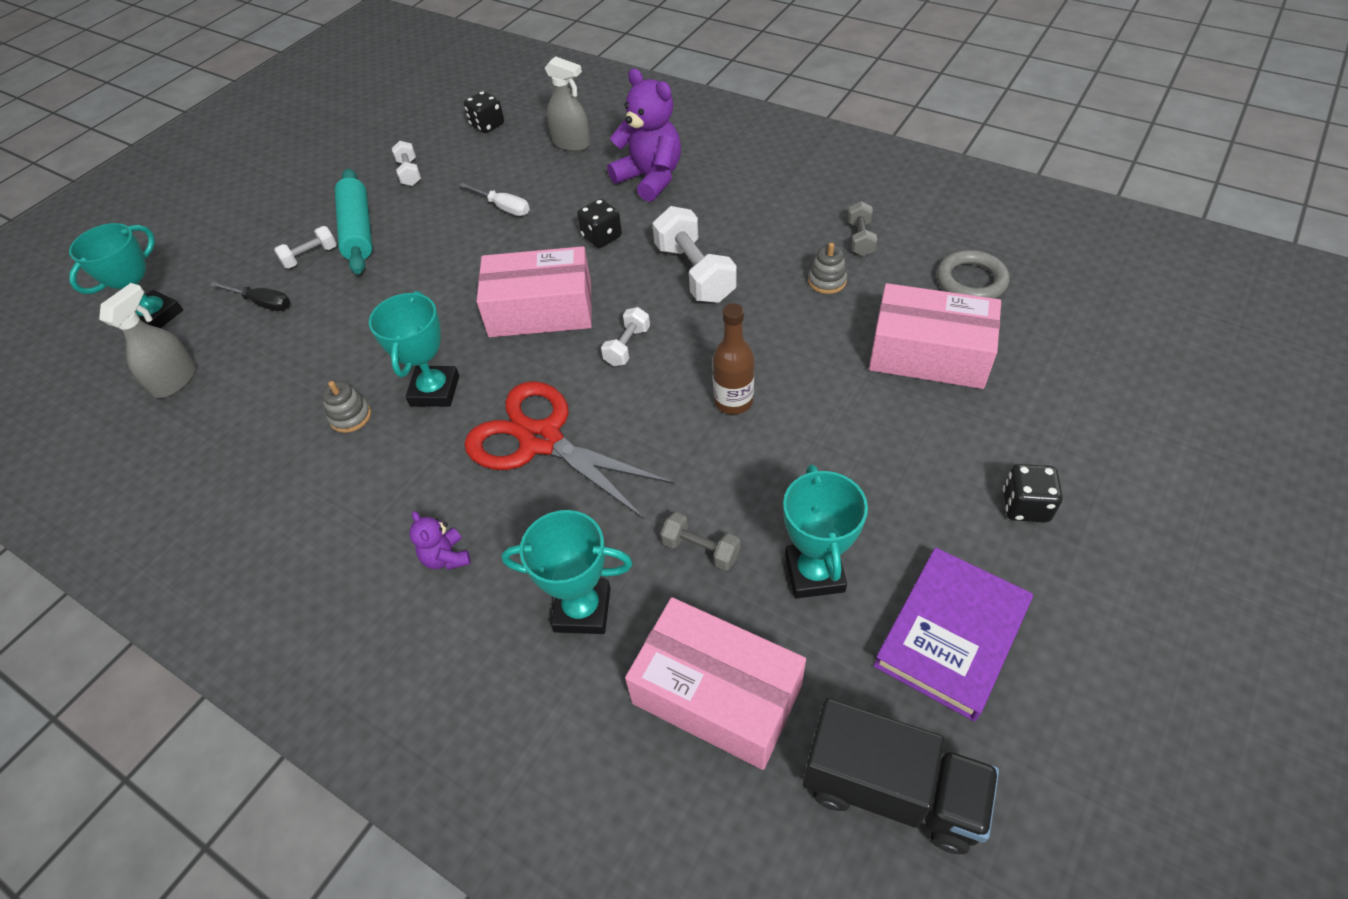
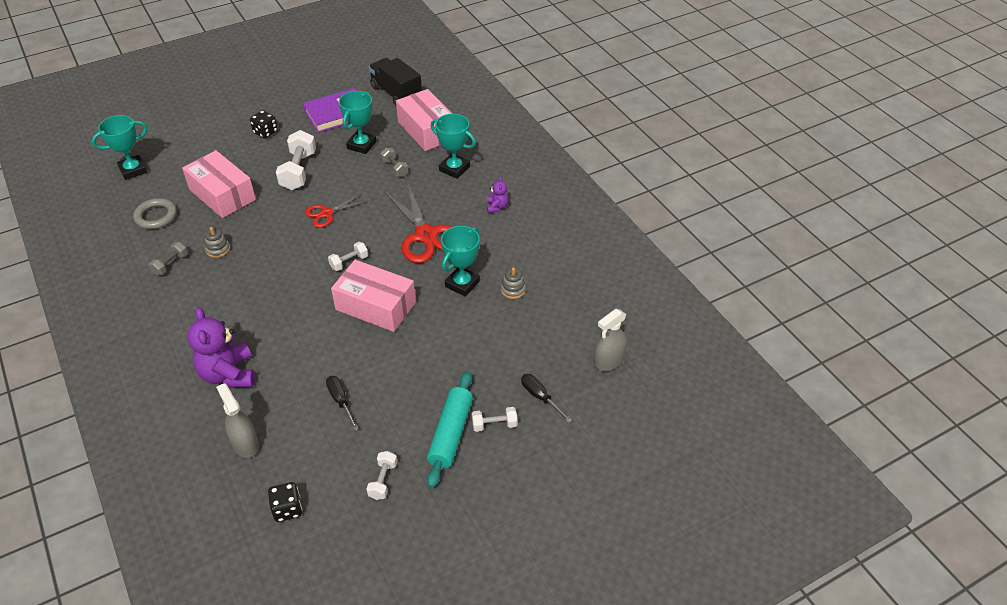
camera: 155 degrees left, 5 degrees down
turquoise trophy [69,223,183,328] -> turquoise trophy moved to [92,115,147,180]
white screwdriver [459,183,530,216] -> black screwdriver [326,376,358,431]
black dice [577,199,622,248] -> none
white dumbbell [652,206,737,303] -> white dumbbell moved to [276,130,316,190]
brown bottle [713,303,754,414] -> red scissors [305,194,368,228]

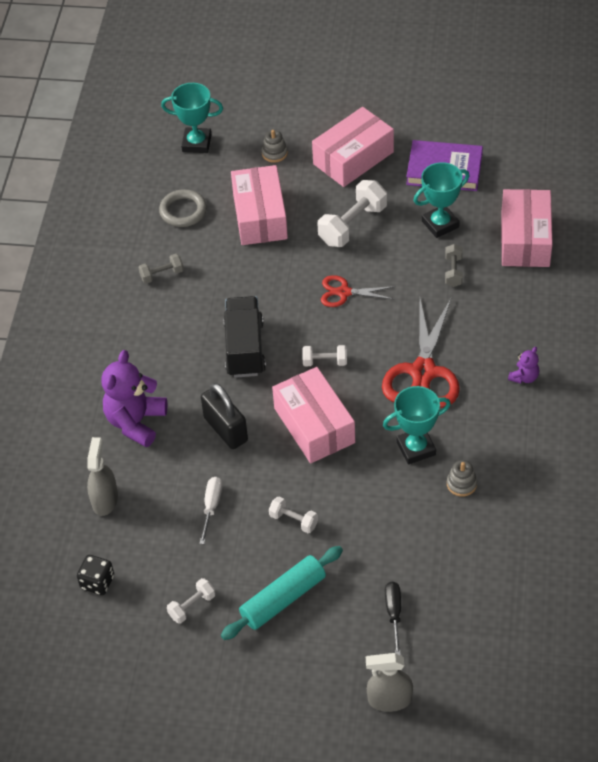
camera: 40 degrees right, 5 degrees up
grey stacking toy [205,227,230,258] -> grey stacking toy moved to [262,130,288,163]
black dice [250,110,278,139] -> pink box [312,107,394,187]
black screwdriver [326,376,358,431] -> white screwdriver [200,477,222,544]
black truck [369,58,422,106] -> black truck moved to [223,296,266,378]
turquoise trophy [431,114,476,179] -> none
white dumbbell [472,407,518,432] -> white dumbbell moved to [269,497,318,533]
grey spray bottle [594,309,627,371] -> grey spray bottle moved to [366,653,413,712]
none -> black padlock [201,383,248,449]

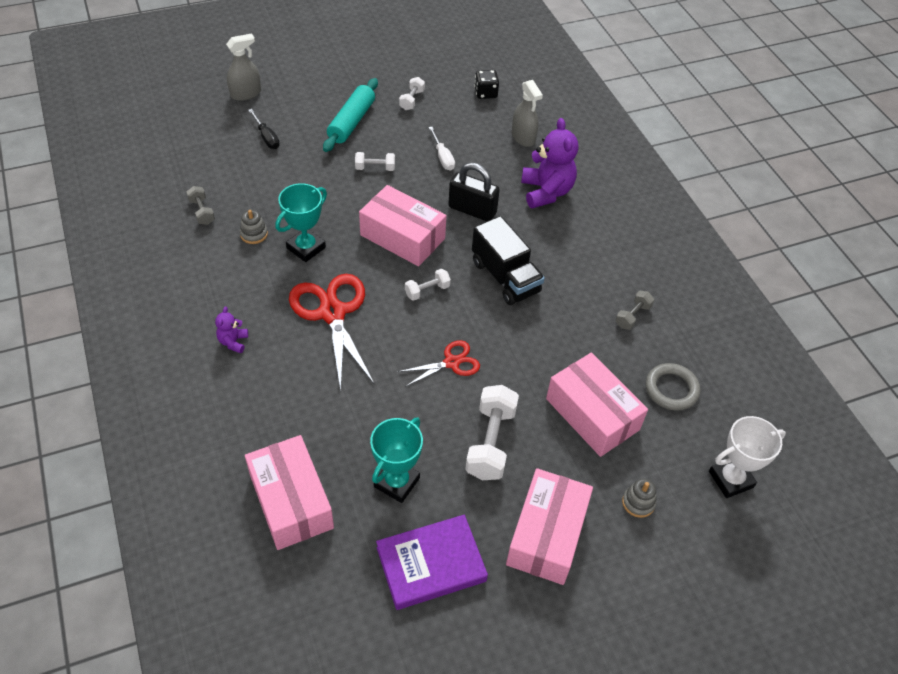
camera: 145 degrees right, 0 degrees up
turquoise trophy [161,83,223,153] -> white trophy [709,416,786,498]
grey dumbbell [445,244,463,287] -> grey dumbbell moved to [187,186,215,225]

